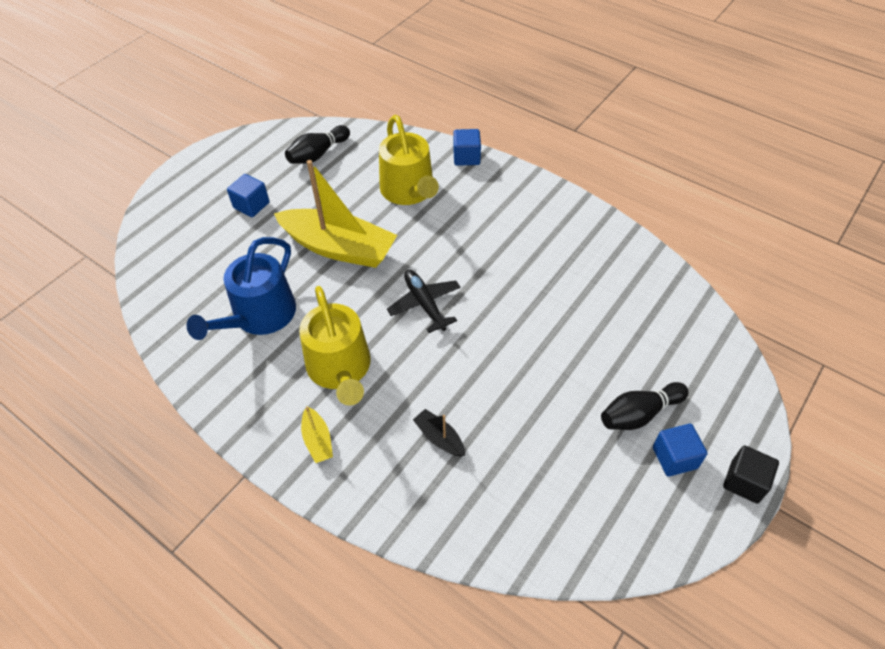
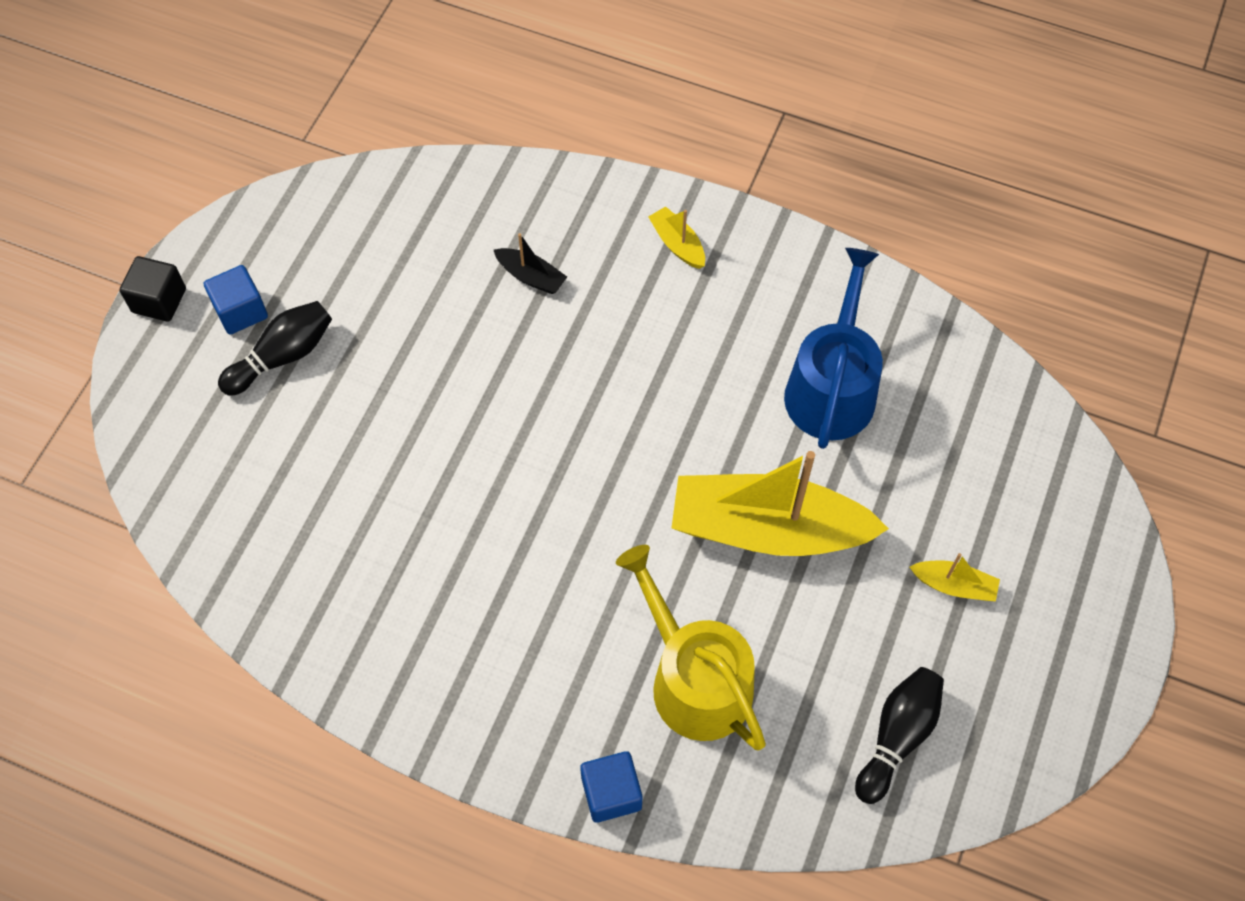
camera: 165 degrees right, 10 degrees up
blue cube [227,174,270,217] -> yellow boat [910,553,1000,601]
yellow watering can [299,286,371,405] -> none
black plane [387,270,461,333] -> none

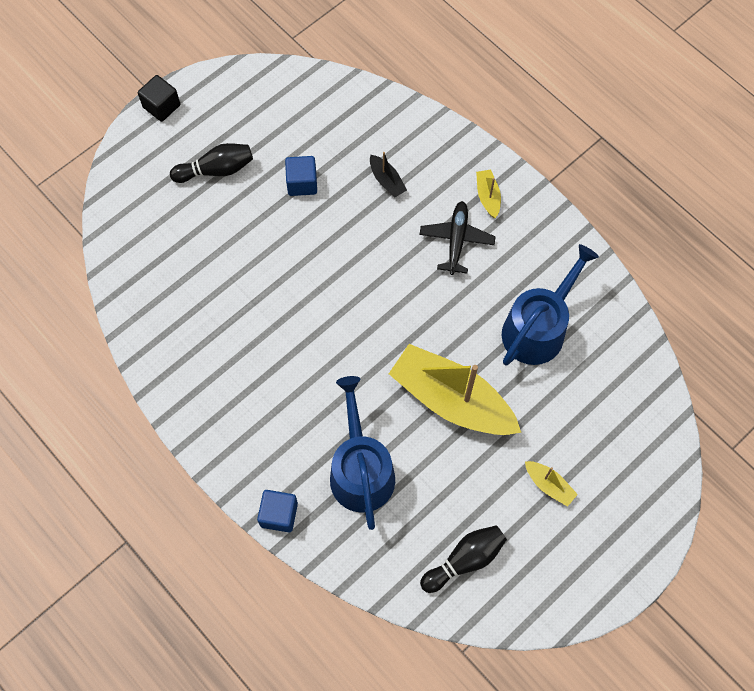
camera: 25 degrees right, 5 degrees up
blue cube [204,265,268,334] -> blue cube moved to [285,156,317,196]
yellow watering can [616,545,766,750] -> blue watering can [330,376,395,530]
none -> black plane [419,201,496,275]

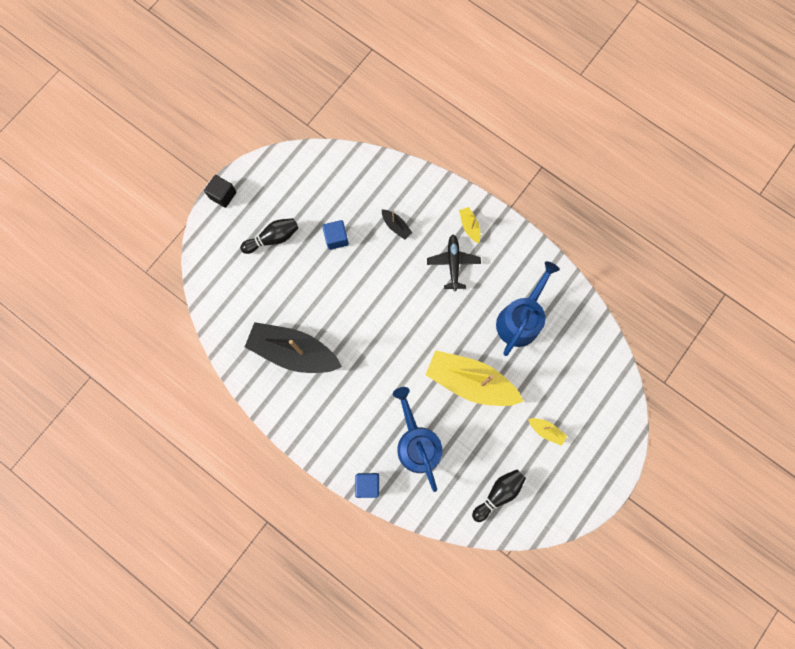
camera: 10 degrees left, 10 degrees up
none -> black boat [245,322,342,373]

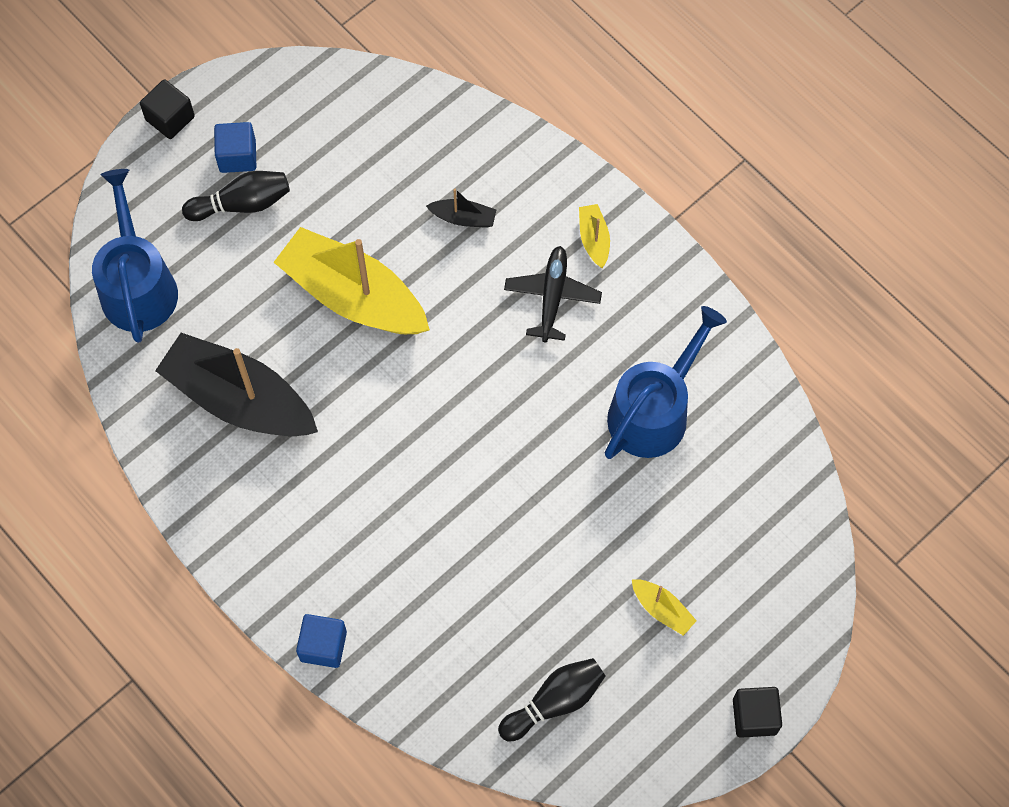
camera: 10 degrees right, 10 degrees down
blue cube [322,220,349,250] -> blue cube moved to [214,122,256,173]
black boat [382,210,412,240] -> black boat turned 45 degrees counterclockwise [426,189,496,228]
blue watering can [393,387,442,492] -> blue watering can moved to [92,169,178,343]
yellow boat [425,350,524,406] -> yellow boat moved to [274,227,430,334]
none -> black cube [733,687,782,738]

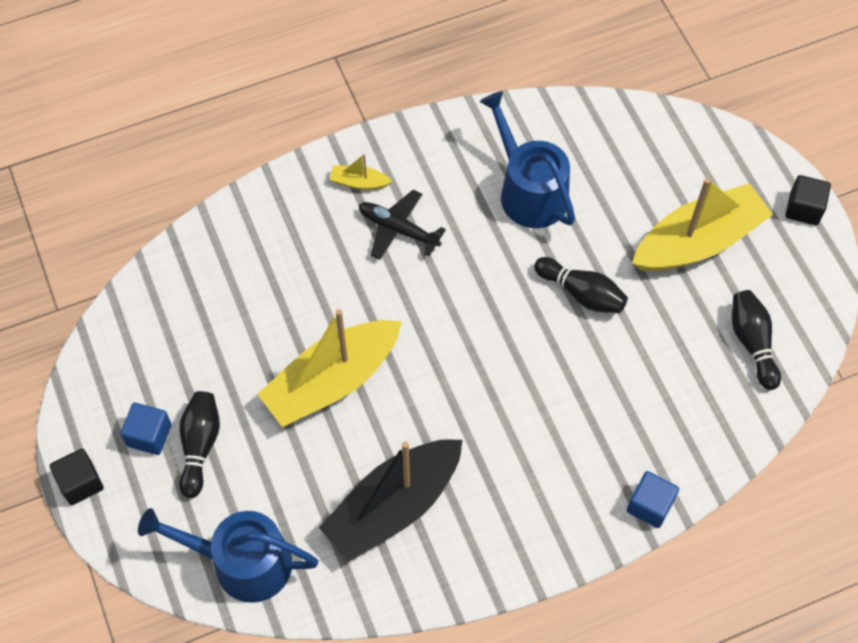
camera: 70 degrees left, 5 degrees down
black boat [426,189,496,228] -> none
yellow boat [632,580,697,636] -> yellow boat [632,178,773,271], size x2.40
none -> black bowling pin [534,257,628,313]

